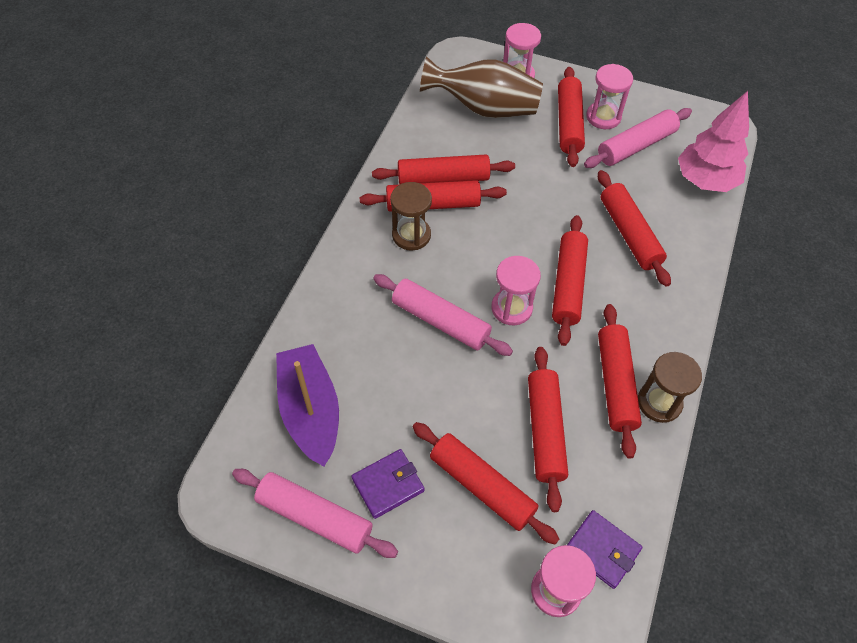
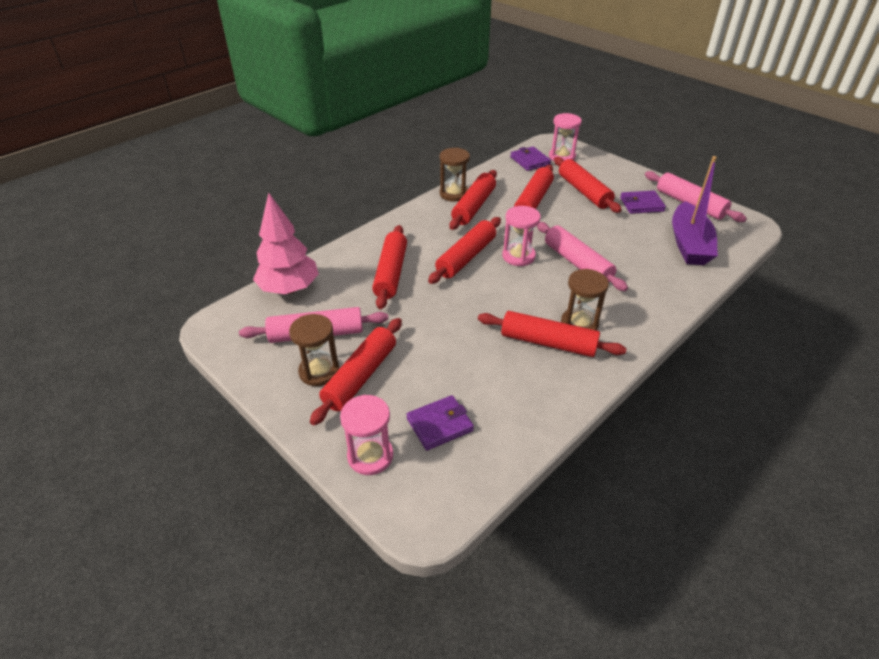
camera: 155 degrees left, 15 degrees down
red rolling pin [372,155,515,184] -> none
brown vase [420,57,543,118] -> purple wallet [407,395,474,450]
pink hourglass [586,64,633,129] -> brown hourglass [289,314,339,386]

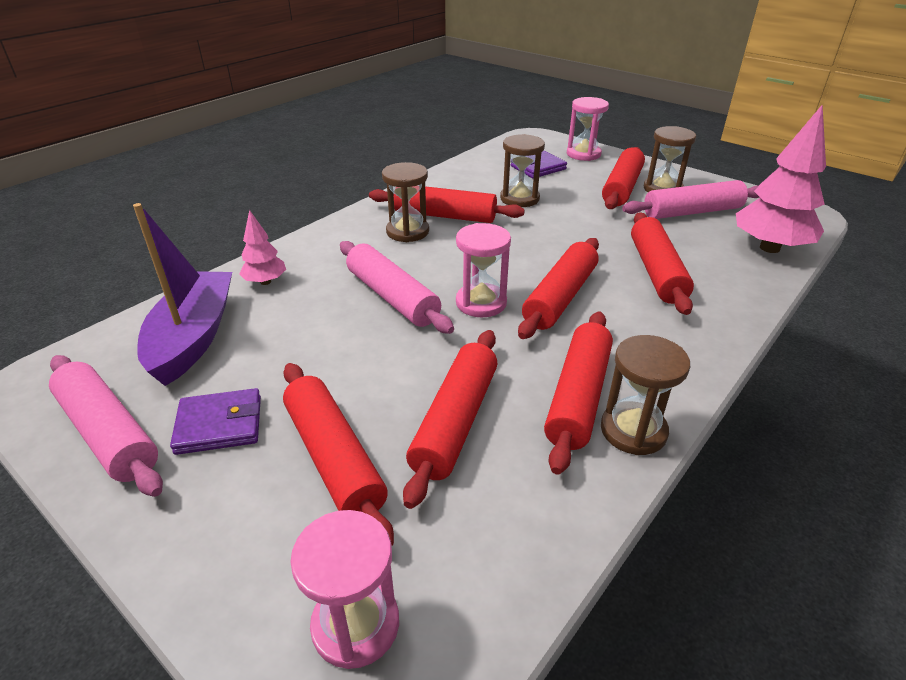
camera: 175 degrees right, 5 degrees down
purple wallet [510,146,551,171] -> none
none -> pink tree [239,210,286,285]
none -> brown hourglass [500,134,545,207]

